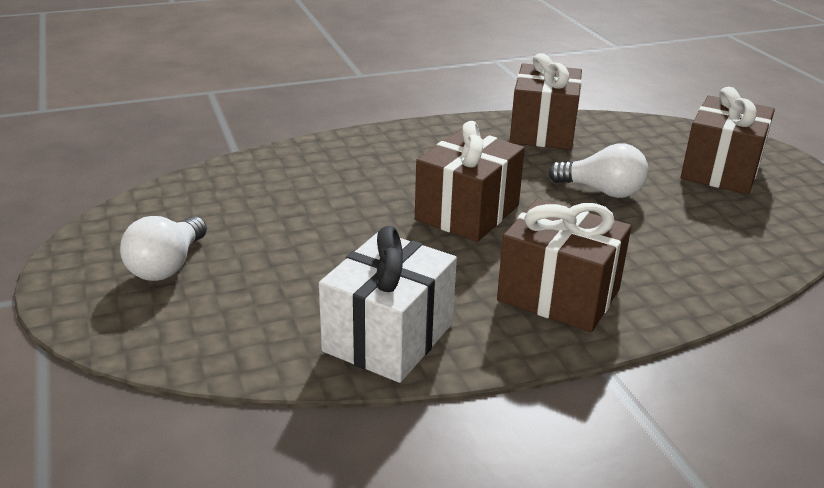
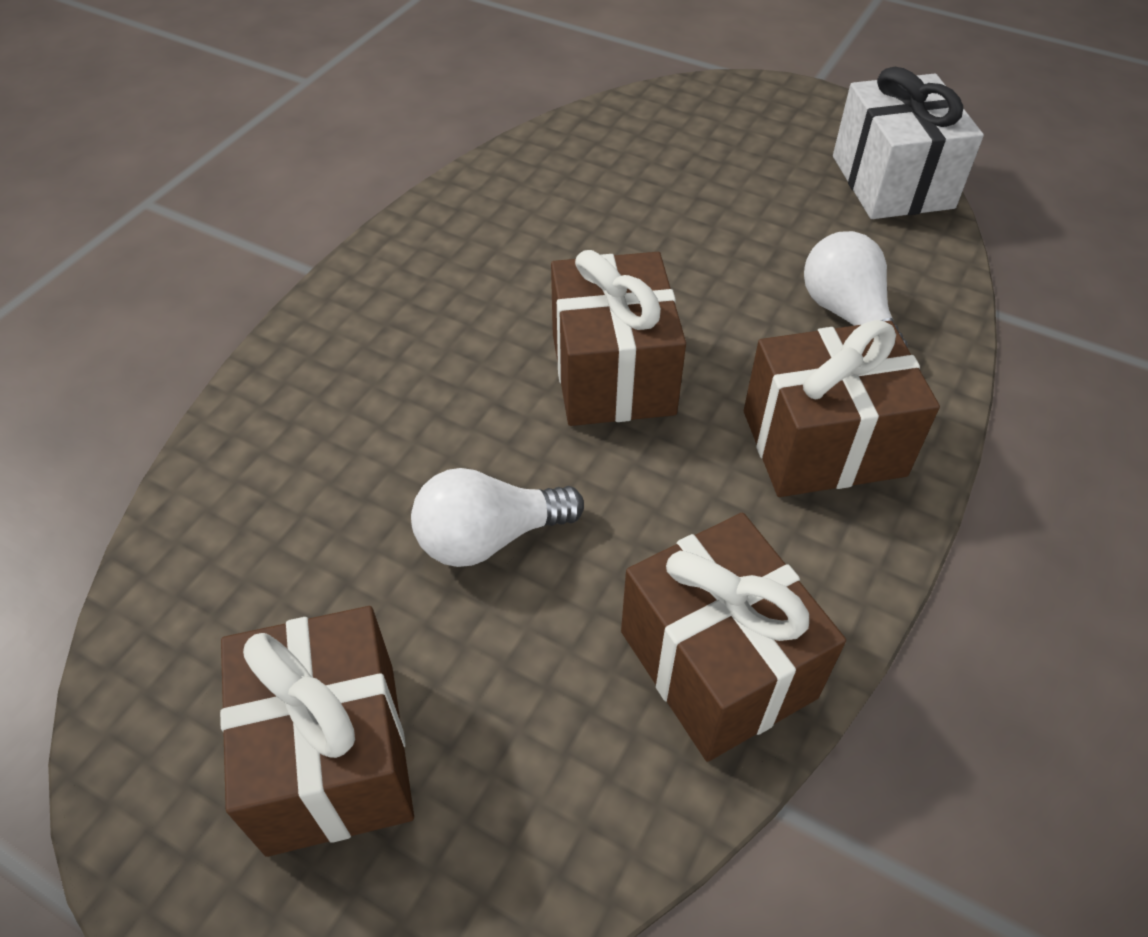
camera: 140 degrees right, 20 degrees up
white light bulb [120,216,207,281] -> white light bulb moved to [804,231,908,348]
white gift [319,226,457,383] -> white gift moved to [833,67,984,219]
brown gift [497,199,631,332] -> brown gift moved to [744,320,940,497]

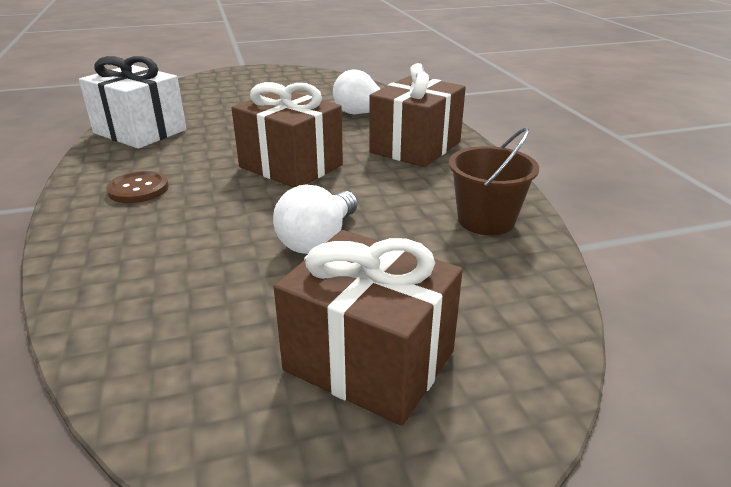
camera: 45 degrees left, 20 degrees down
brown gift [621,513,846,762] -> brown bucket [449,127,539,235]
white gift [833,67,984,219] -> white gift moved to [79,56,187,149]
none -> brown button [106,171,169,203]

